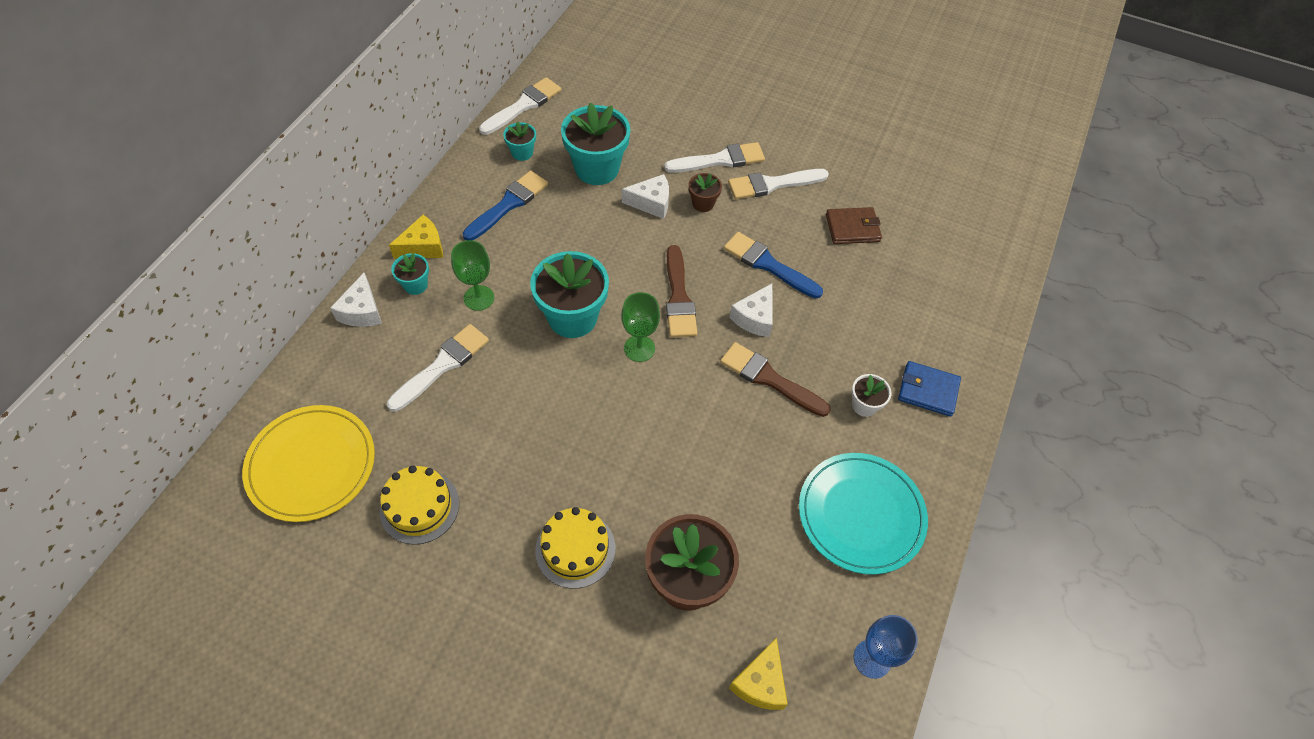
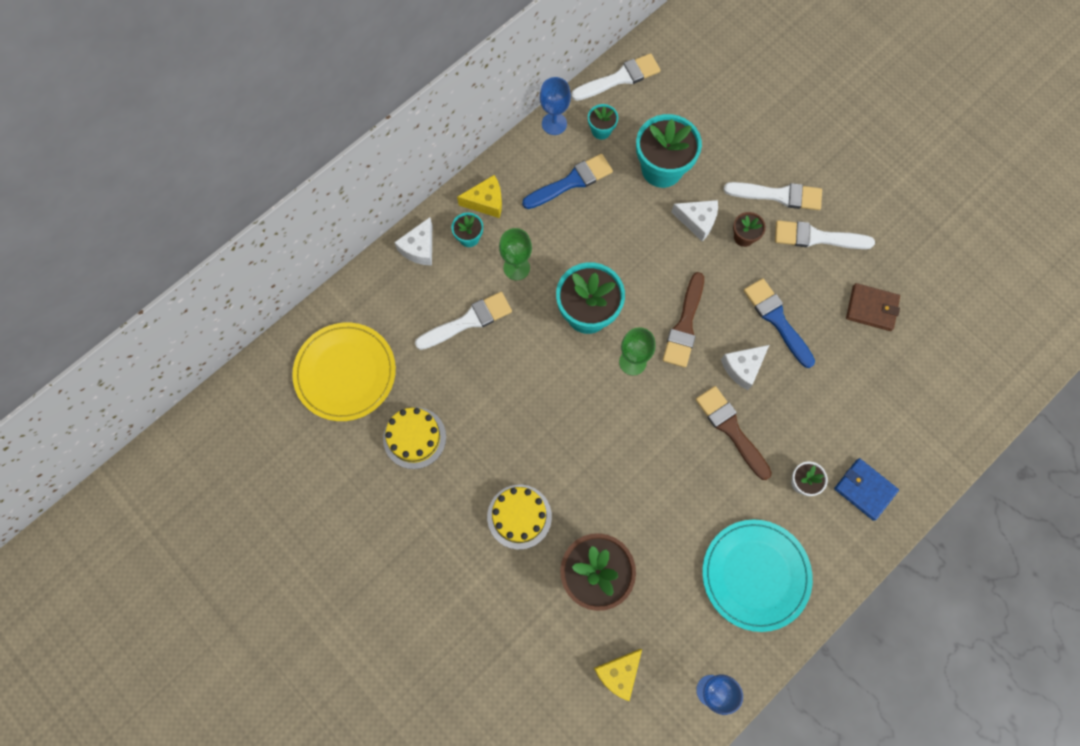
camera: 25 degrees right, 15 degrees up
none -> blue goblet [540,77,571,135]

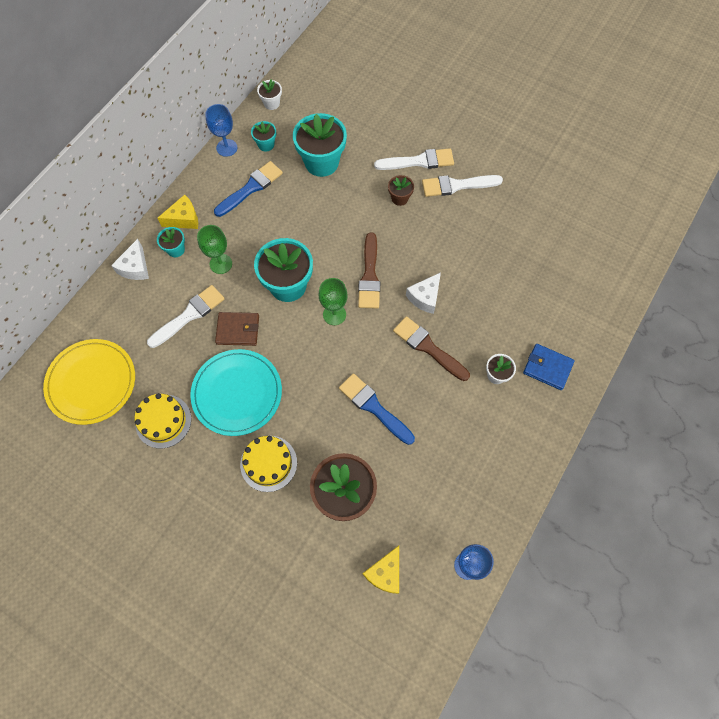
camera: 15 degrees left, 5 degrees down
white brush [571,53,661,101] -> white flower pot [257,79,282,110]
white cheese [671,200,718,241] -> none
turquoise plate [702,519,813,632] -> turquoise plate moved to [190,349,282,436]
blue brush [743,278,815,368] -> blue brush moved to [339,373,415,445]
brown wallet [846,283,900,331] -> brown wallet moved to [215,312,259,346]

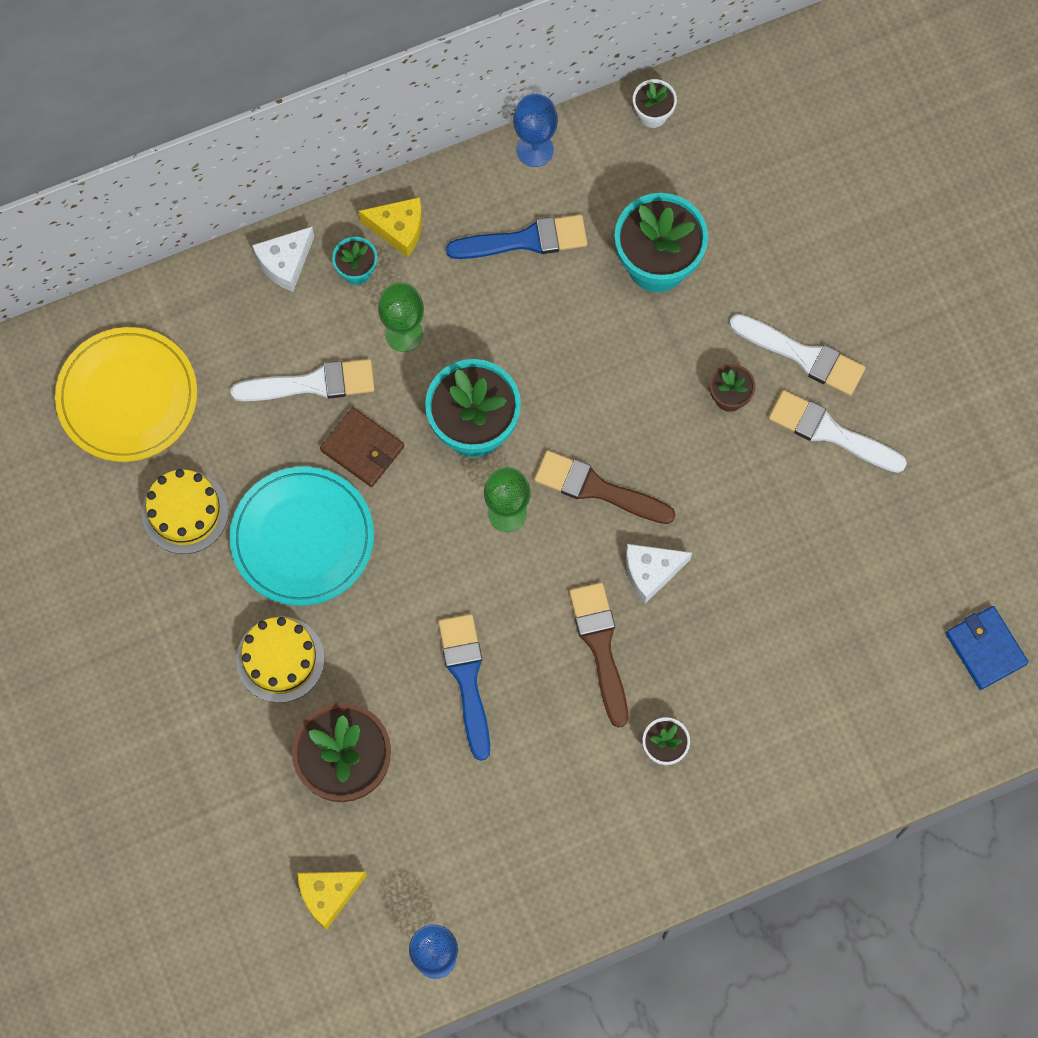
camera: 35 degrees right, 5 degrees up
turquoise flower pot [251,121,276,152] -> none
brown brush [358,232,380,309] -> brown brush turned 75 degrees clockwise [534,450,676,524]
blue wallet [523,344,575,390] -> blue wallet moved to [946,606,1028,690]

